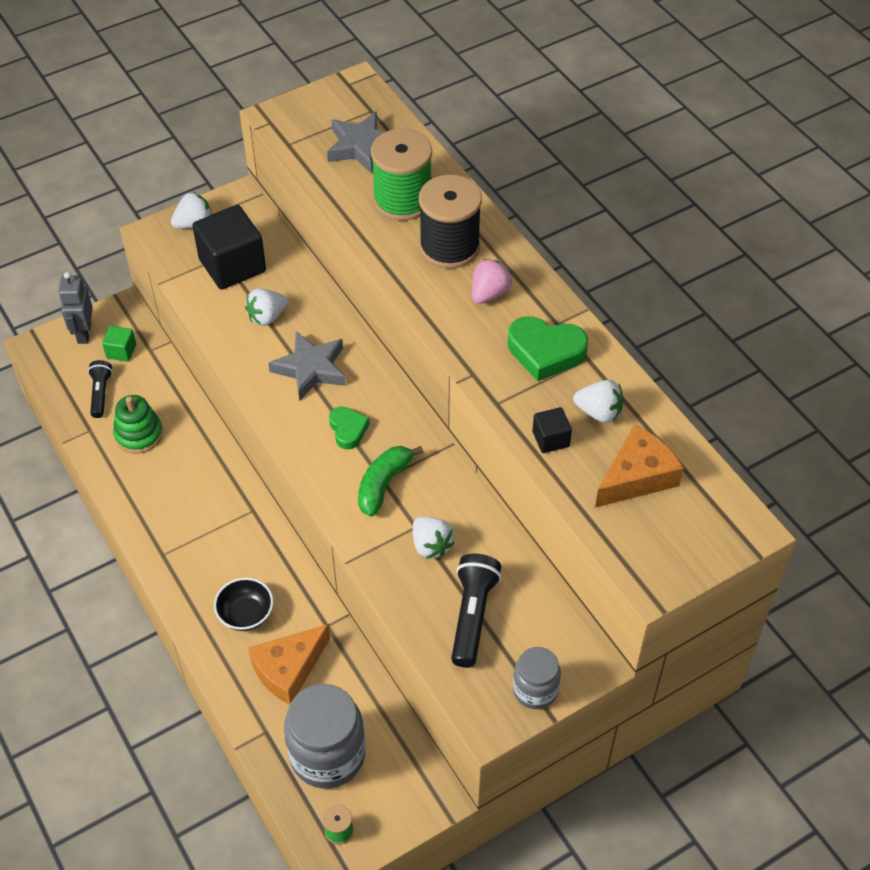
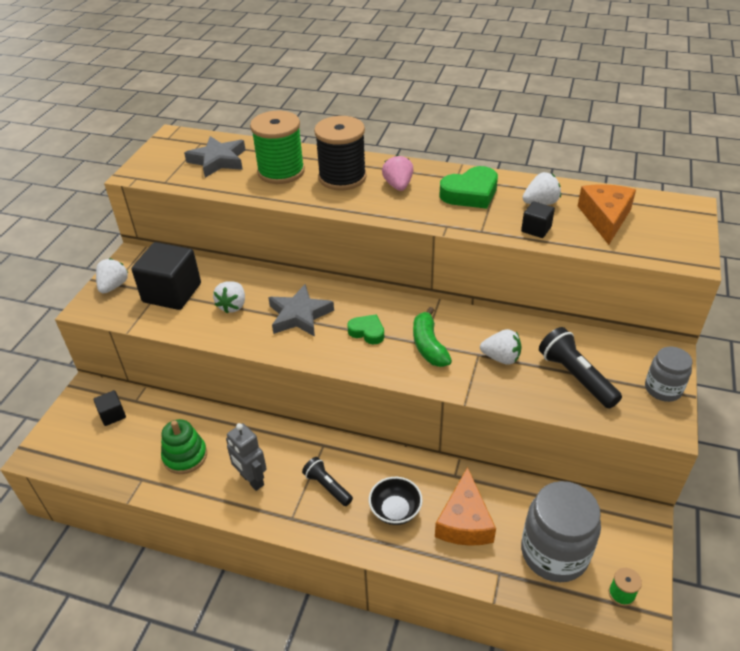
camera: 40 degrees left, 10 degrees down
grey robot [58,272,93,344] -> grey robot moved to [226,423,267,491]
black flashlight [88,360,113,418] -> black flashlight moved to [302,457,353,506]
green cube [102,326,136,362] -> black cube [93,390,126,426]

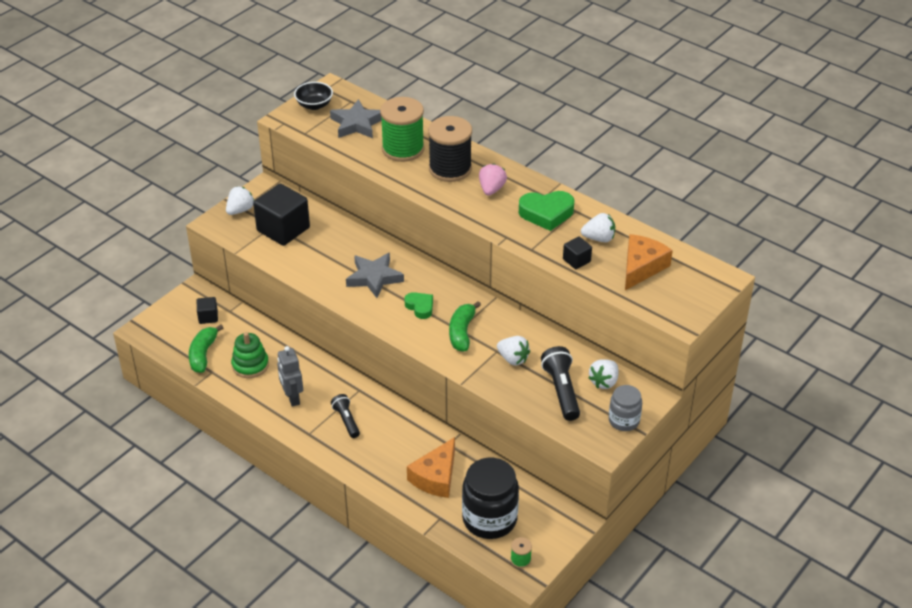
camera: 20 degrees right, 0 degrees up
white strawberry [213,281,245,313] -> white strawberry moved to [588,359,619,389]
black bowl [369,477,423,525] -> black bowl moved to [294,82,333,110]
grey jar [521,481,601,582] -> black jar [462,458,519,539]
none -> green banana [189,324,223,373]

